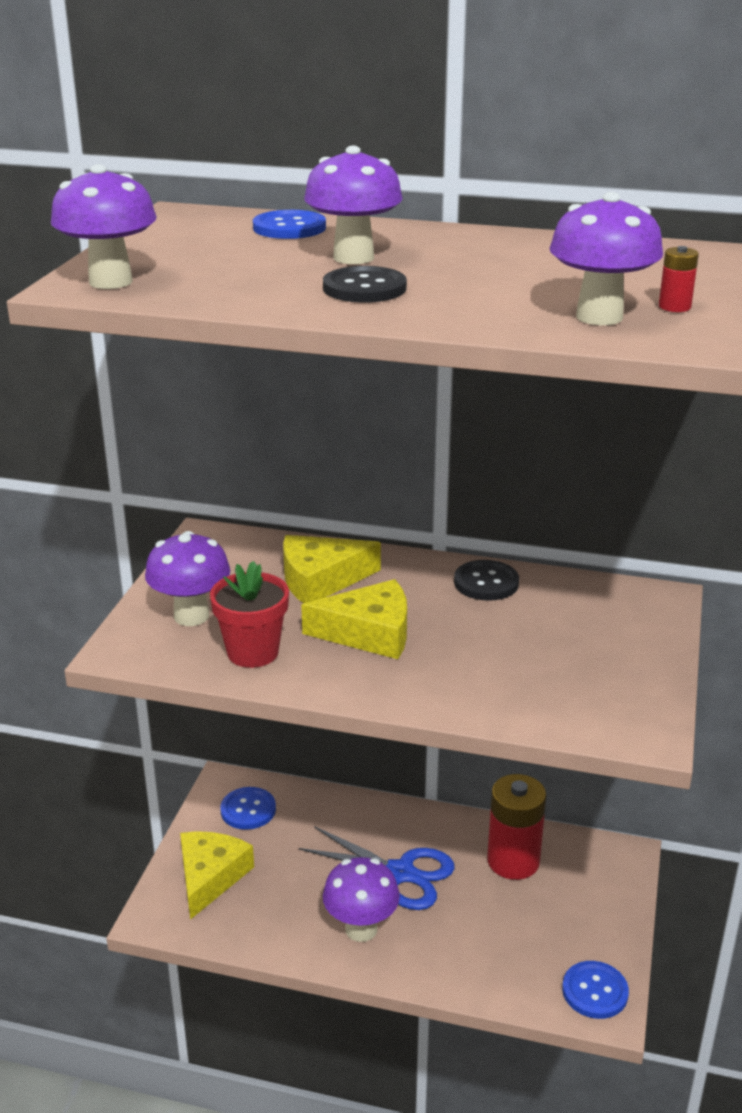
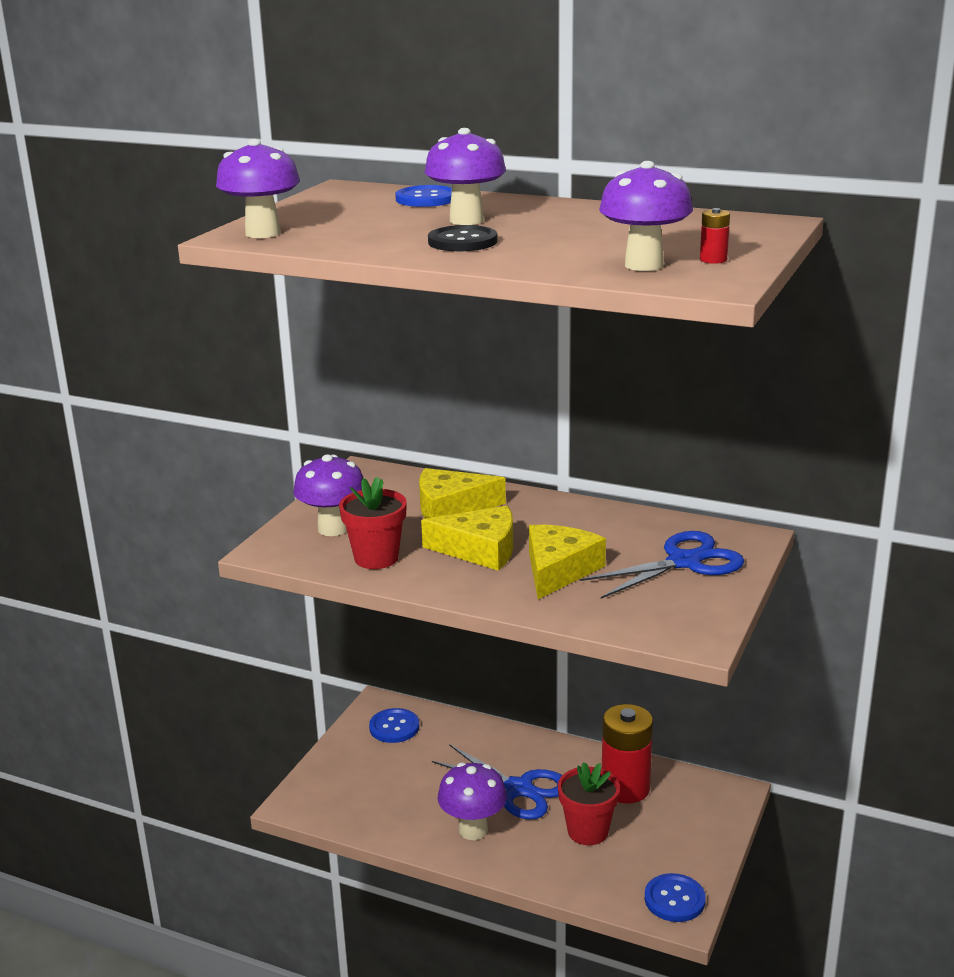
camera: 10 degrees right, 5 degrees down
yellow cheese [180,831,254,920] -> yellow cheese moved to [529,525,606,599]
black button [454,560,519,601] -> none
none -> red flower pot [558,762,620,845]
none -> blue scissors [581,531,744,599]

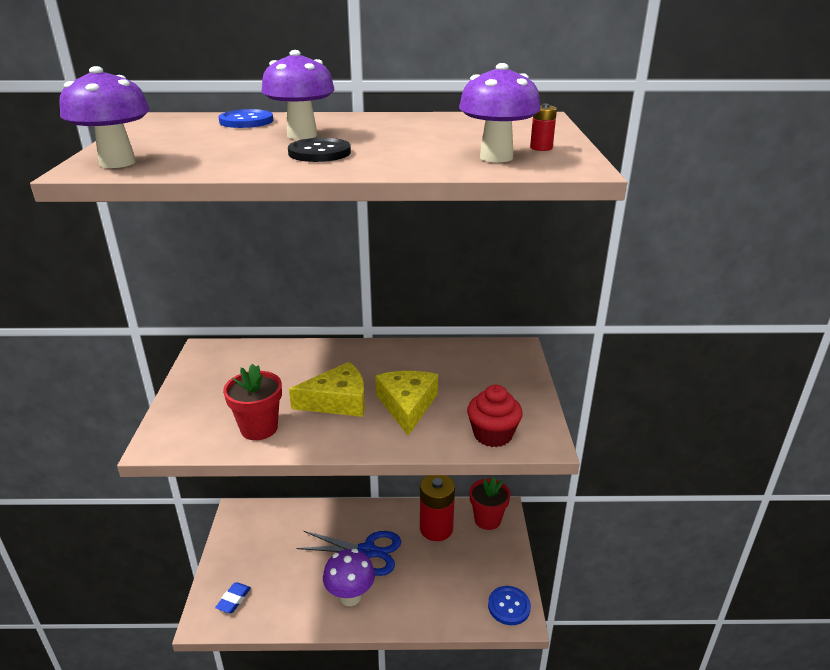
camera: 25 degrees left, 5 degrees up
purple mushroom [293,454,363,536] -> none
blue button [369,708,419,743] -> none
yellow cheese [419,468,506,519] -> none
red flower pot [558,762,620,845] -> red flower pot moved to [469,477,510,530]
blue scissors [581,531,744,599] -> none
none -> blue eraser [215,582,251,613]
none -> red cupcake [467,385,523,447]

